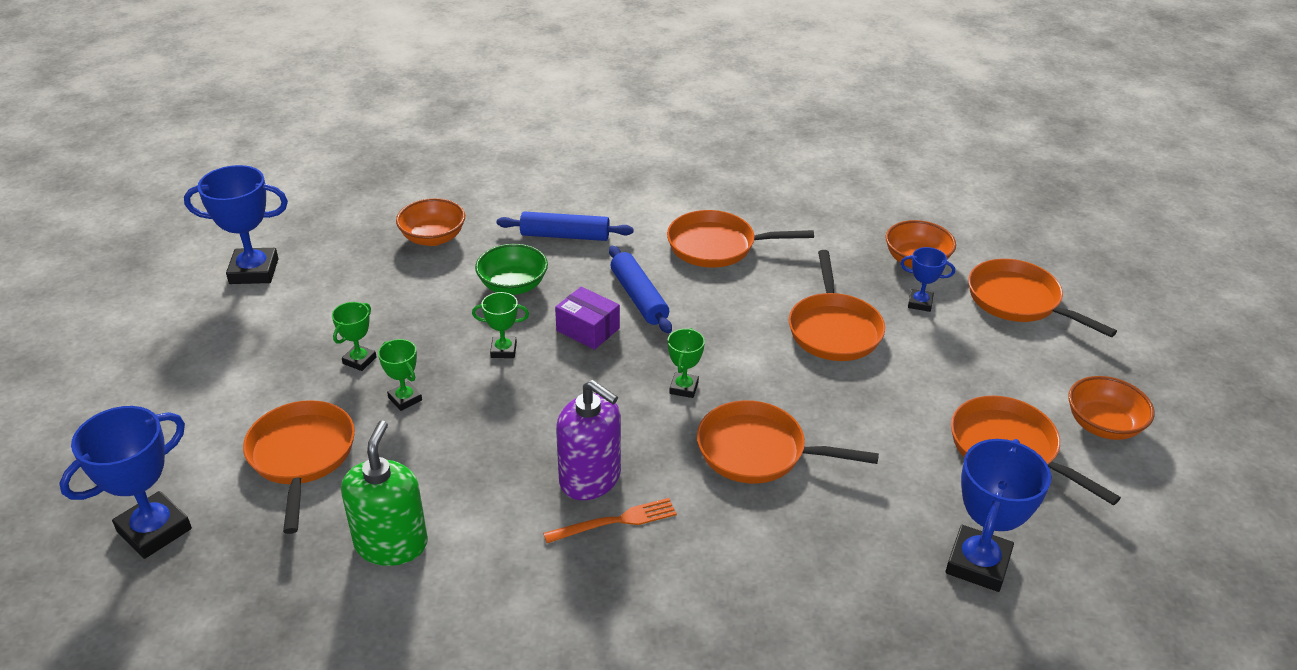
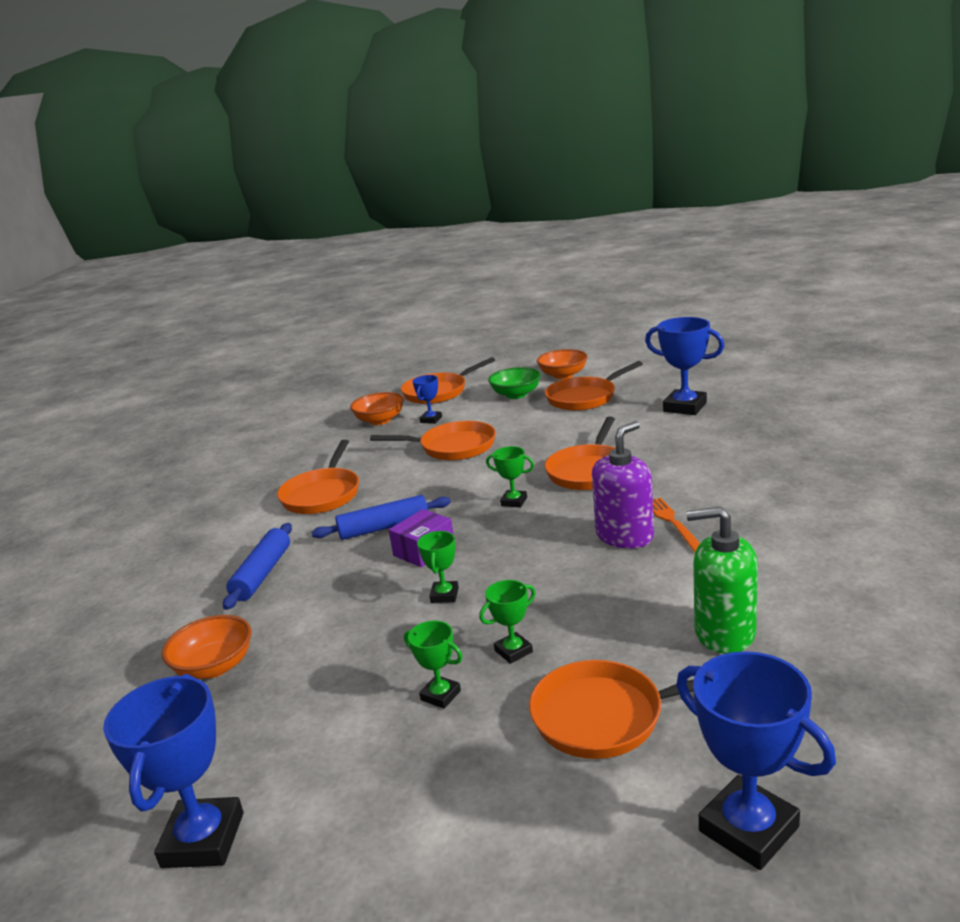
camera: 80 degrees left, 15 degrees down
green bowl [475,244,548,295] -> green bowl moved to [488,367,541,399]

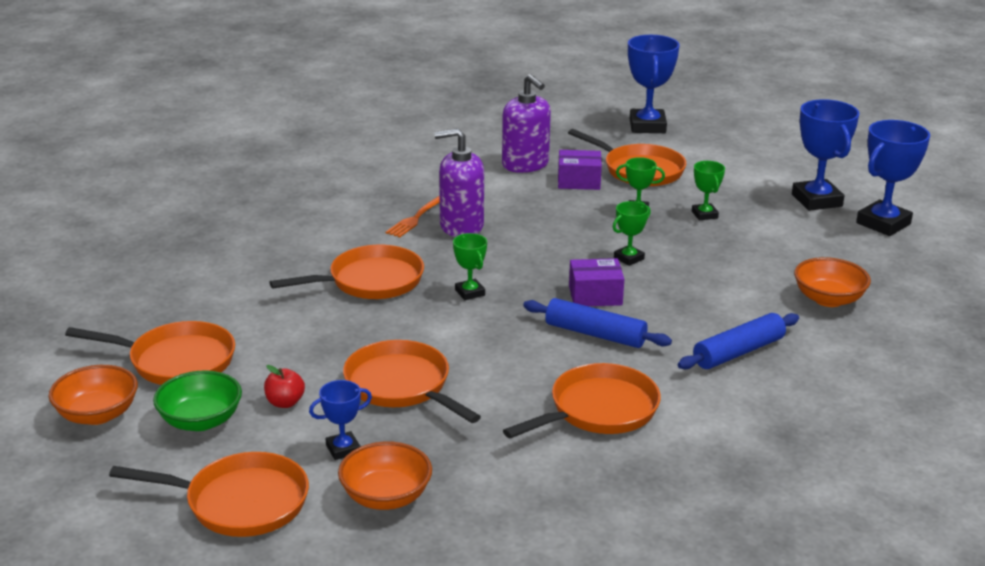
camera: 140 degrees left, 5 degrees up
blue trophy [645,317,724,415] -> blue trophy moved to [792,99,859,211]
green soap dispenser [686,507,758,654] -> purple soap dispenser [502,74,551,173]
none -> red apple [264,365,305,408]
none -> purple box [558,150,602,190]

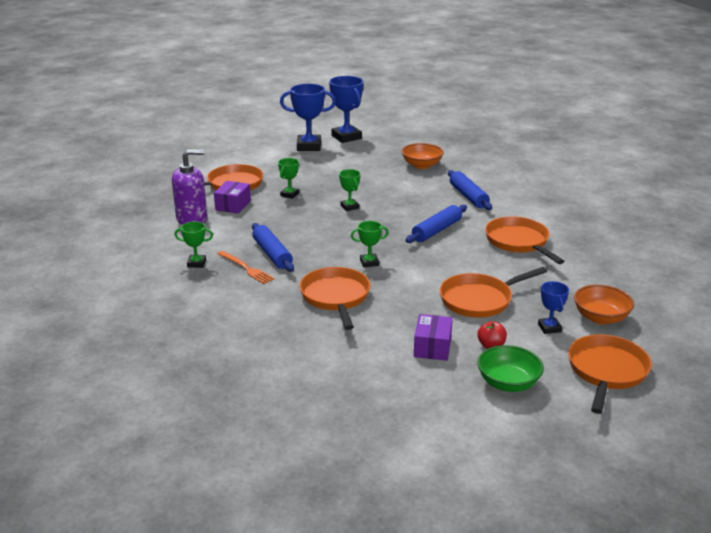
camera: 75 degrees left, 0 degrees up
orange bowl [48,365,138,425] -> none
orange pan [65,321,235,385] -> none
purple soap dispenser [434,128,484,237] -> blue rolling pin [252,223,294,272]
purple box [569,258,624,306] -> purple box moved to [414,314,453,361]
blue trophy [628,35,680,133] -> none
green trophy [692,161,725,221] -> green trophy moved to [174,222,213,268]

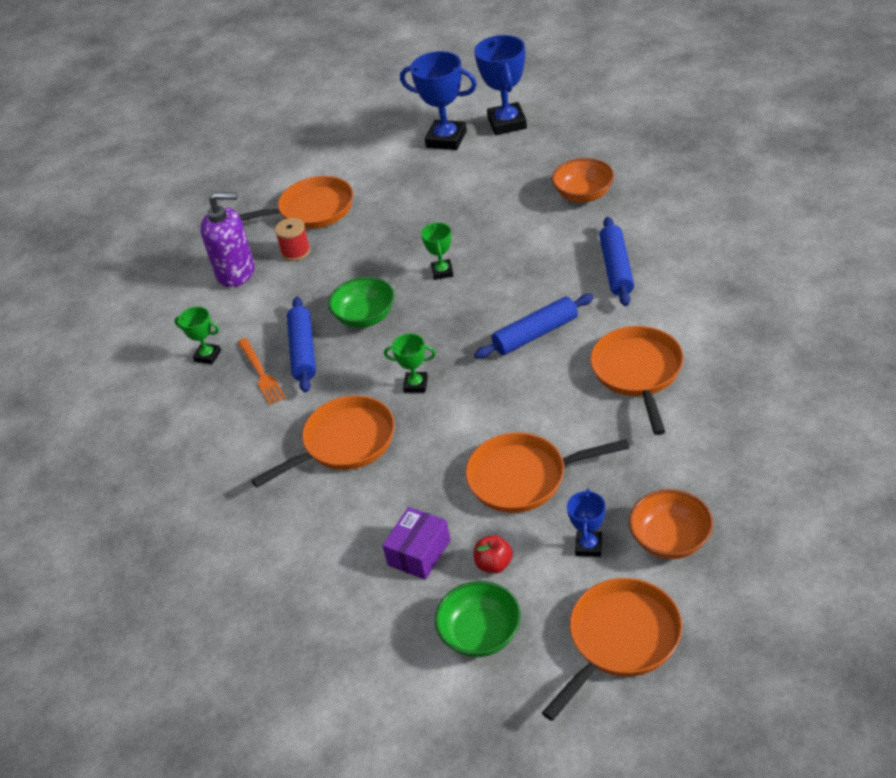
camera: 25 degrees right, 15 degrees up
purple box [214,181,251,214] -> red spool [275,218,311,261]
green trophy [278,158,299,199] -> none
orange pan [300,267,371,330] -> orange pan turned 45 degrees clockwise [251,395,395,488]
none -> green bowl [328,277,395,328]

